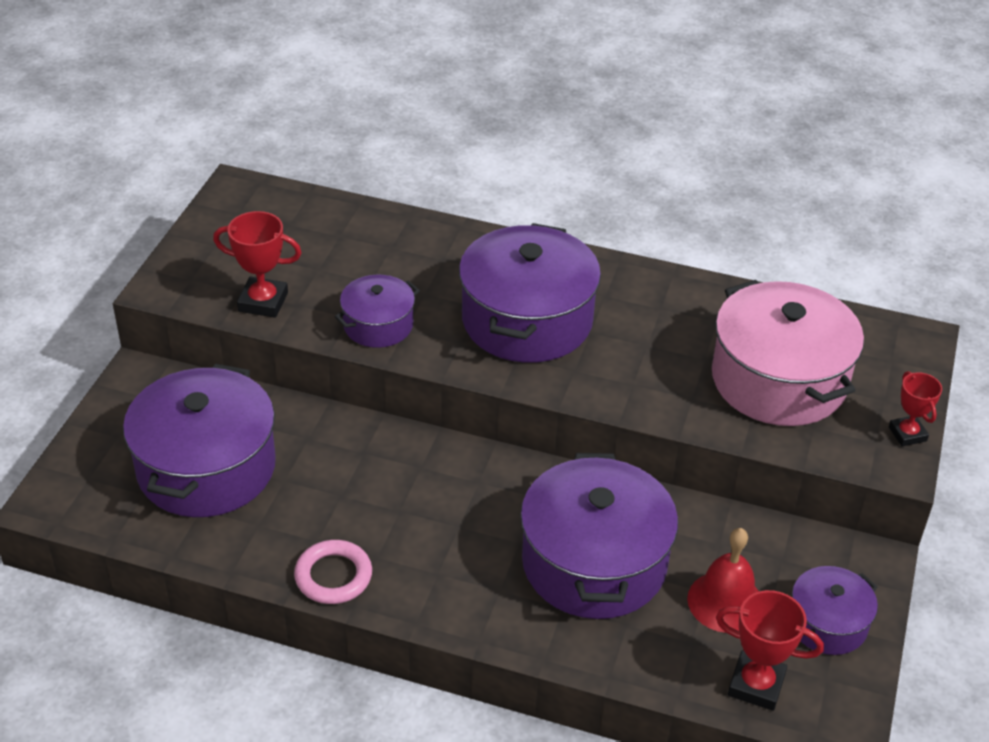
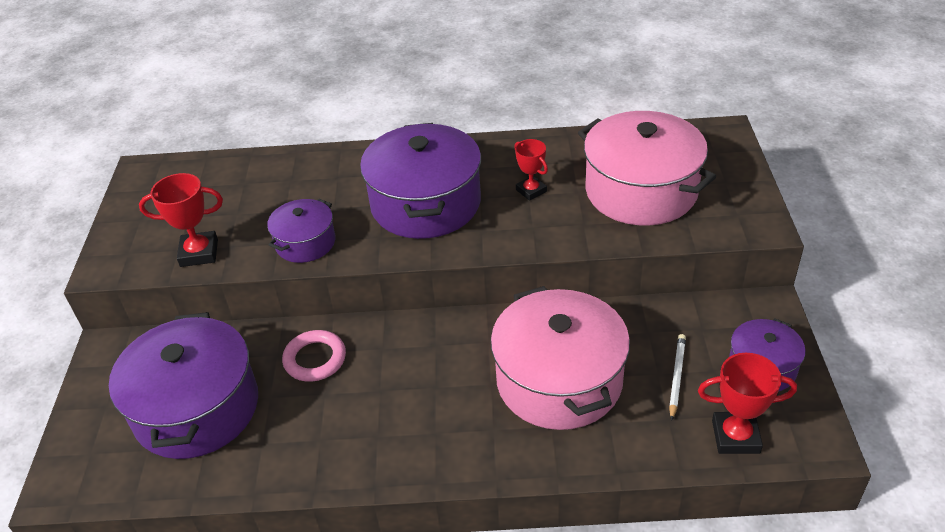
camera: 15 degrees left, 0 degrees up
pink ring [294,540,372,604] -> pink ring moved to [282,330,346,382]
purple pot [520,453,678,619] -> pink pot [491,286,630,430]
red bell [687,528,759,633] -> white pencil [669,334,686,421]
red trophy [889,371,942,447] -> red trophy moved to [514,139,548,201]

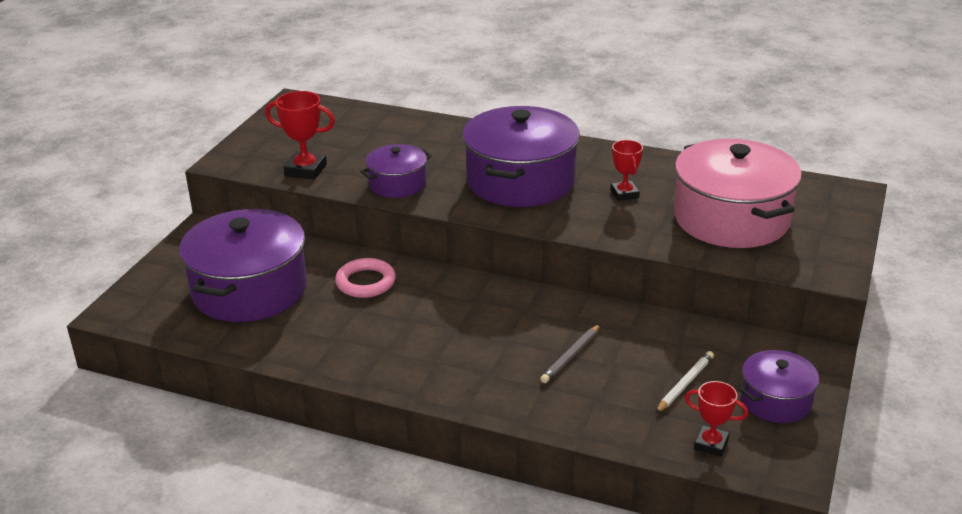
camera: 20 degrees right, 10 degrees down
pink pot [491,286,630,430] -> grey pencil [540,324,600,383]
red trophy [698,353,797,454] -> red trophy [685,381,748,457], size x0.67

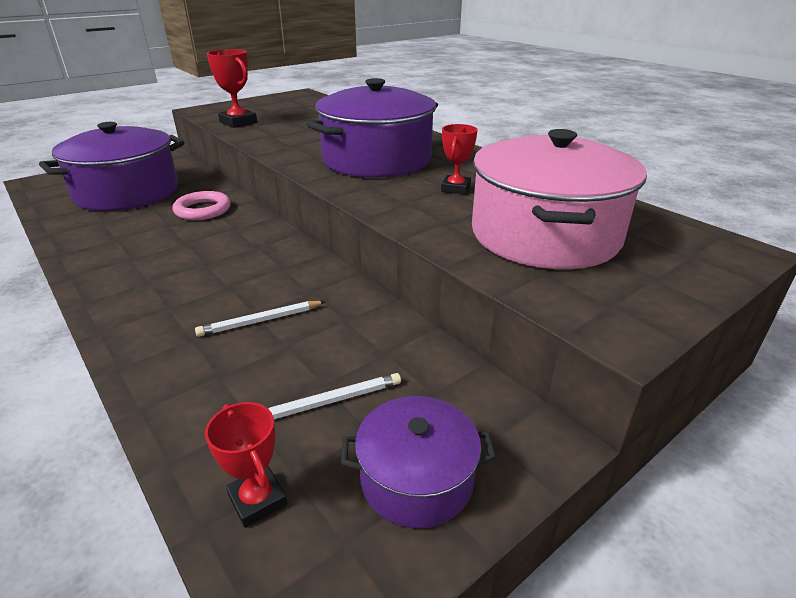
camera: 30 degrees right, 0 degrees up
purple pot [360,144,432,198] -> none
grey pencil [540,324,600,383] -> white pencil [195,301,326,337]

